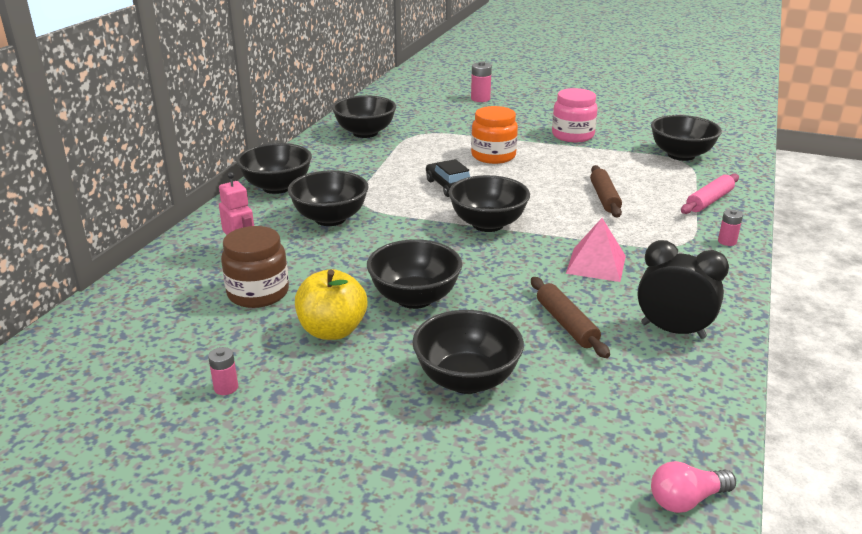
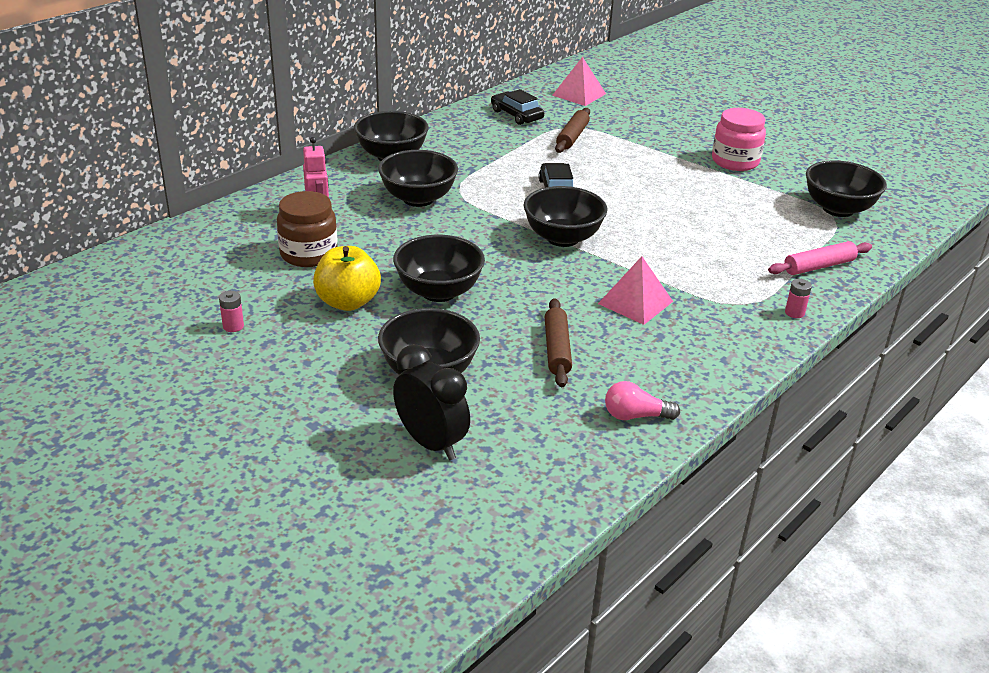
camera: 20 degrees right, 5 degrees up
black bowl [332,95,396,138] -> black car [491,89,544,125]
pink battery [471,61,492,102] -> none
orange jar [471,106,518,164] -> none
brown rolling pin [590,165,622,218] -> brown rolling pin moved to [555,108,590,153]
black clock [638,240,729,339] -> black clock moved to [393,344,470,460]
pink light bulb [651,461,736,513] -> pink light bulb moved to [605,381,680,420]
none -> pink pyramid [552,57,606,106]

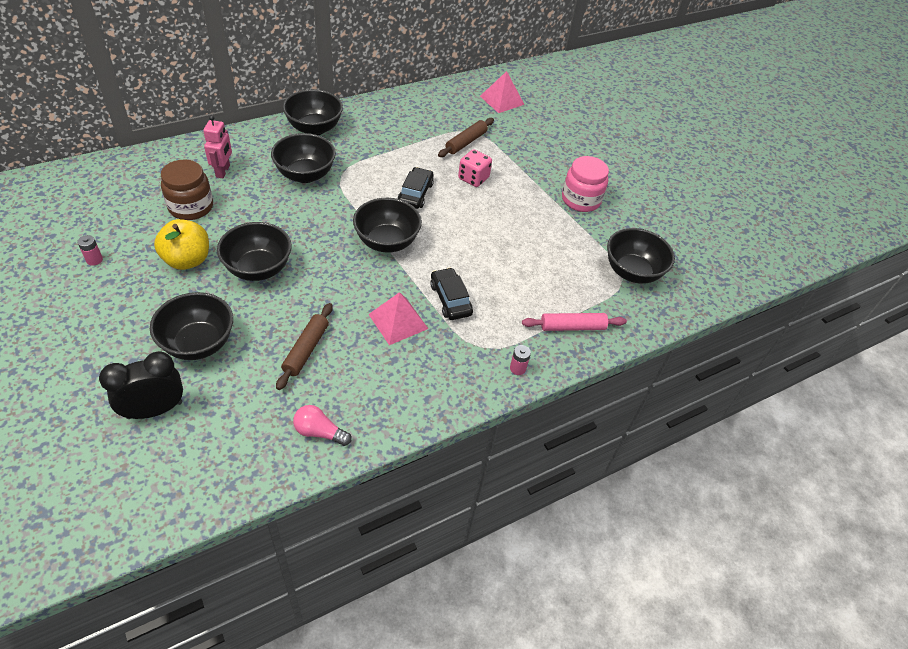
camera: 15 degrees right, 15 degrees up
black clock [393,344,470,460] -> black clock turned 90 degrees counterclockwise [99,351,183,419]
black car [491,89,544,125] -> black car moved to [430,267,473,320]
none -> pink dice [458,149,492,187]

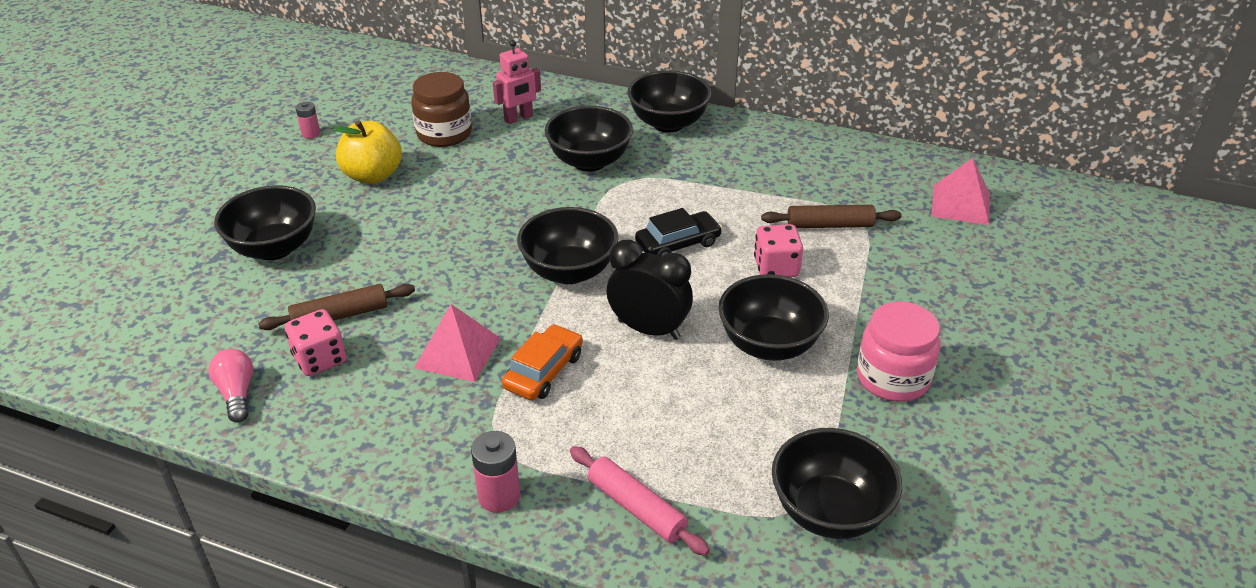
camera: 55 degrees right, 10 degrees down
black clock [99,351,183,419] -> black clock moved to [607,240,693,340]
black bowl [217,222,291,281] -> black bowl moved to [718,274,829,361]
black car [430,267,473,320] -> orange car [502,324,583,400]
pink battery [510,345,531,375] -> pink battery [471,431,520,513], size x1.57
none -> pink dice [285,309,346,376]

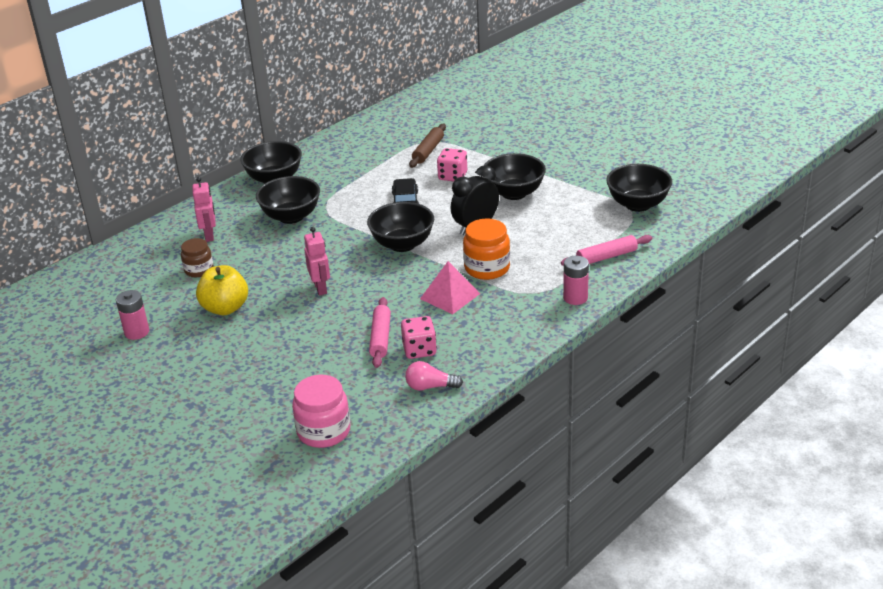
camera: 65 degrees left, 5 degrees down
black bowl [214,185,316,260] -> none
brown rolling pin [258,284,415,330] -> pink rolling pin [369,297,391,368]
pink battery [296,101,320,139] -> pink battery [116,290,149,340], size x1.57
brown jar [411,72,472,147] -> brown jar [181,238,213,277], size x0.65
orange car [502,324,583,400] -> orange jar [463,219,510,280]
pink jar [857,302,940,402] -> pink jar moved to [292,375,350,448]
pink pyramid [931,158,990,225] -> none
none -> pink robot [304,227,330,295]

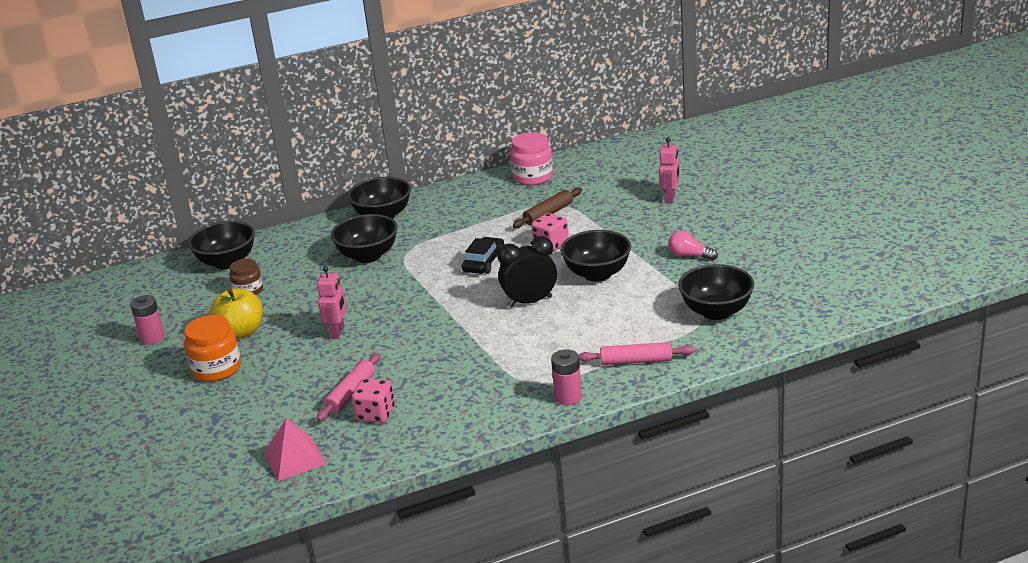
camera: 25 degrees right, 5 degrees down
pink robot [192,177,216,242] -> pink robot moved to [659,137,680,204]
pink jar [292,375,350,448] -> pink jar moved to [510,132,553,185]
black bowl [367,202,434,252] -> black bowl moved to [188,221,255,269]
pink light bulb [405,361,463,391] -> pink light bulb moved to [668,231,718,261]
pink pyramid [420,261,480,314] -> pink pyramid moved to [264,418,327,481]
orange jar [463,219,510,280] -> orange jar moved to [184,315,241,382]

